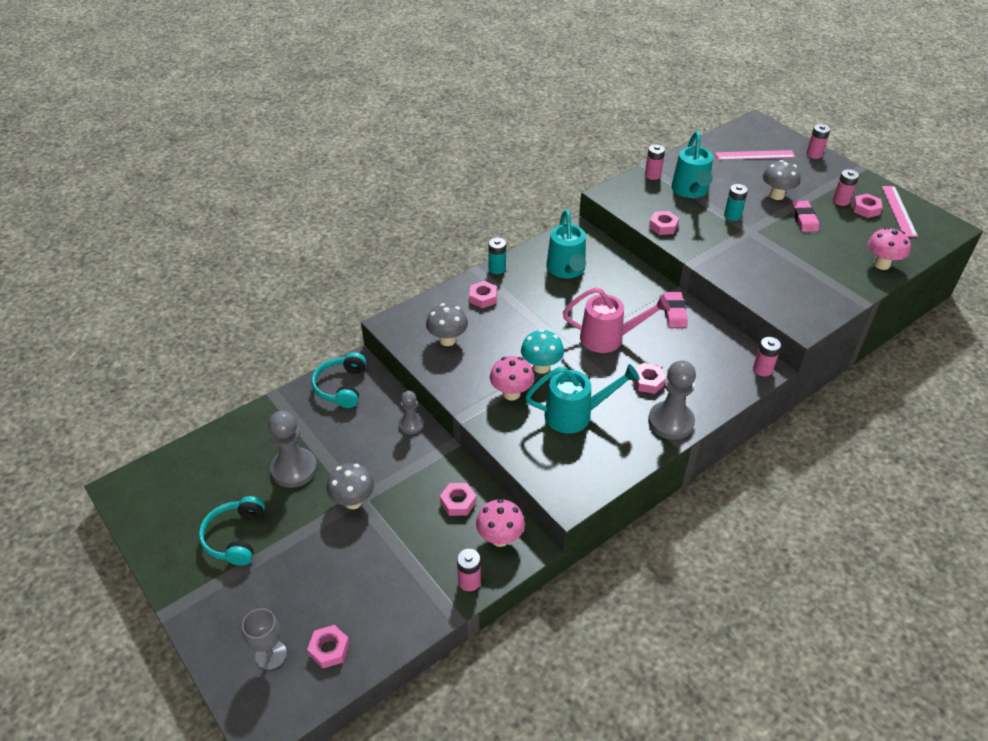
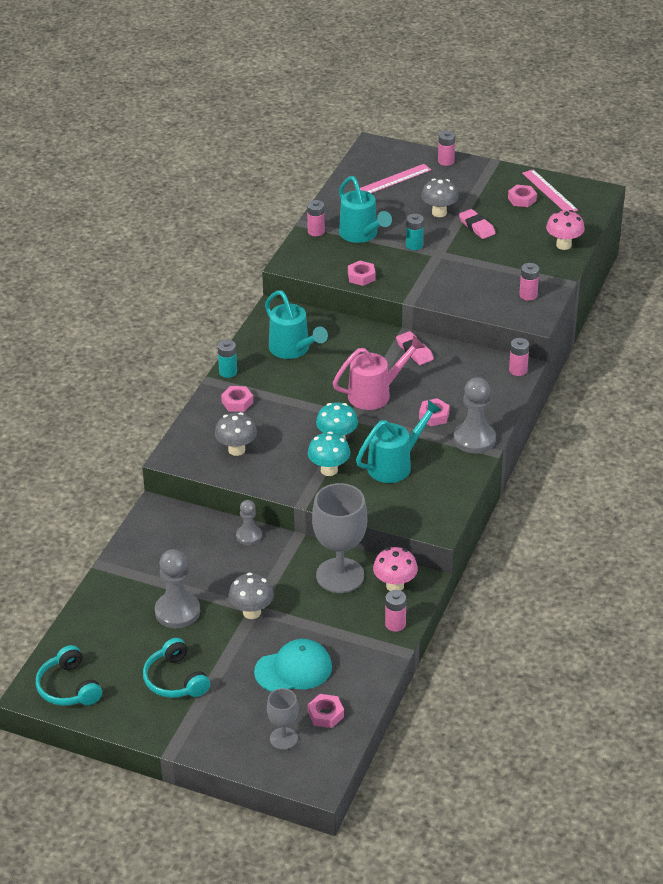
camera: 30 degrees left, 5 degrees down
turquoise headphones [312,352,366,408] -> turquoise headphones moved to [36,645,102,706]
pink nut [440,483,476,516] -> grey goblet [312,483,367,593]
pink mushroom [490,356,534,401] -> turquoise mushroom [308,431,350,476]
pink battery [833,169,859,206] -> pink battery moved to [519,263,539,301]
none -> turquoise cap [254,639,332,692]

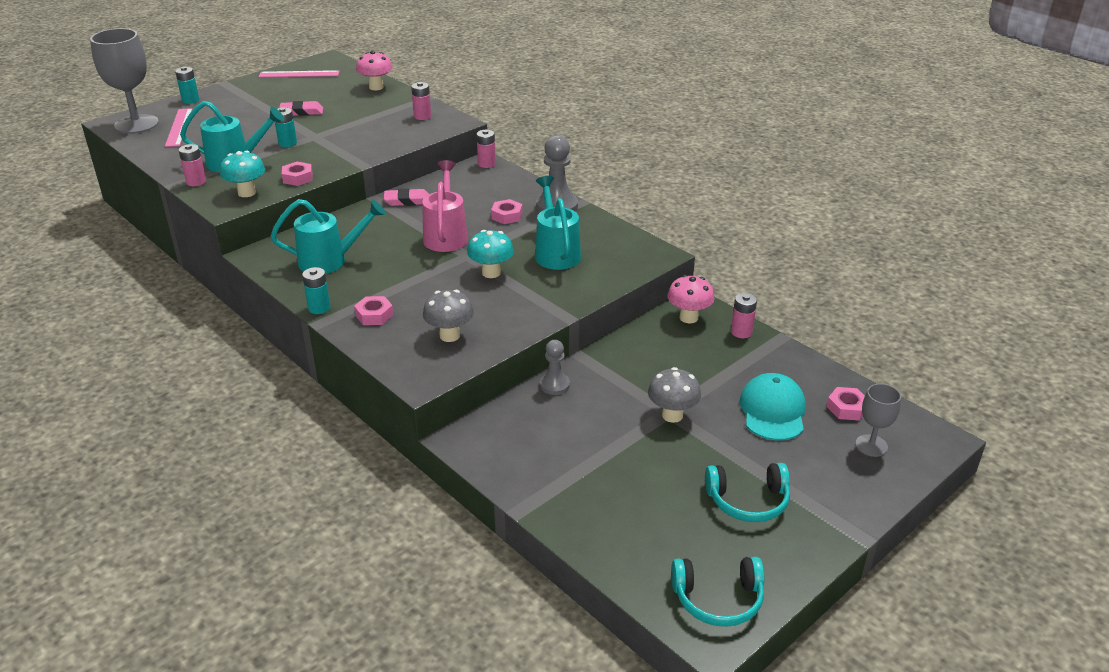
camera: 65 degrees left, 5 degrees down
grey pawn [155,549,200,629] -> none
turquoise mushroom [308,431,350,476] -> turquoise mushroom moved to [220,151,265,197]
grey goblet [312,483,367,593] -> grey goblet moved to [90,28,159,134]
grey mushroom [421,178,459,217] -> none
pink battery [438,131,455,166] -> turquoise battery [175,66,199,104]
pink nut [508,185,537,207] -> none

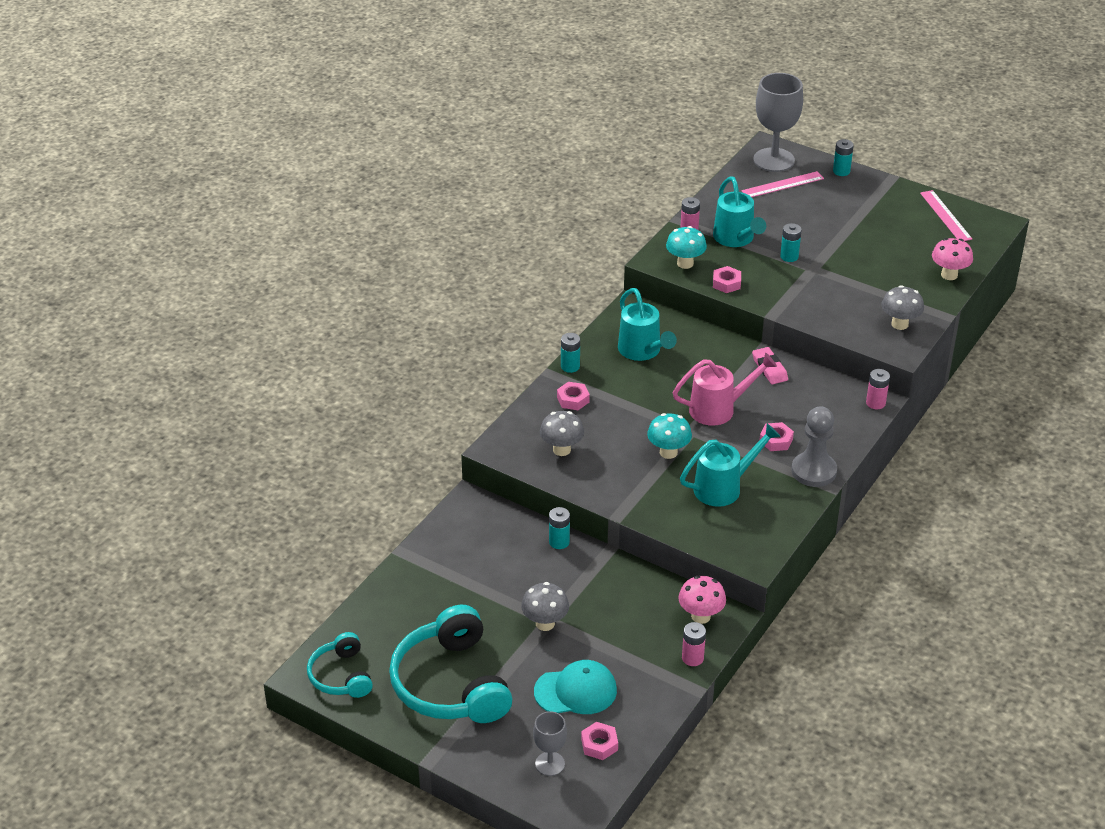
camera: 75 degrees right, 5 degrees up
pink eraser [279,101,323,116] -> none
pink battery [411,82,431,120] -> grey mushroom [881,285,924,330]
grey pawn [540,340,570,395] -> turquoise battery [549,507,570,549]
turquoise headphones [705,463,790,522] -> turquoise headphones [389,605,512,723], size x1.81

